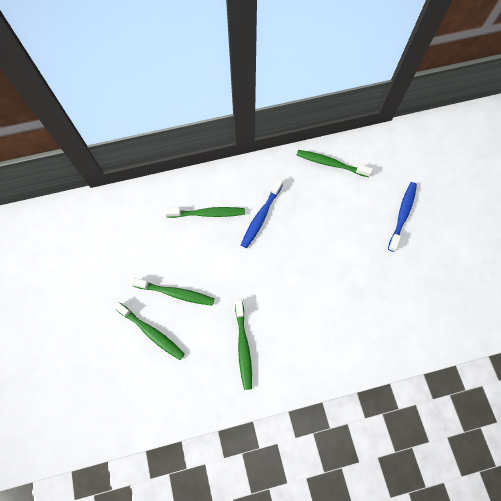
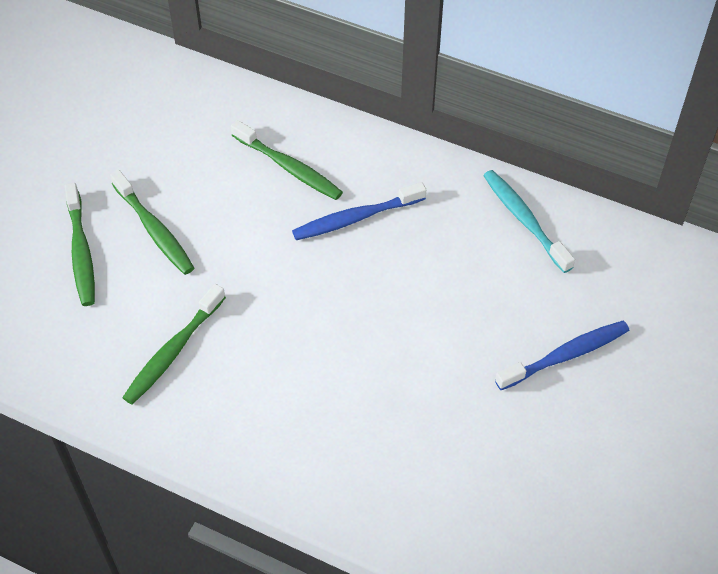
camera: 40 degrees right, 15 degrees down
green toothbrush [297,150,373,177] -> turquoise toothbrush [483,170,575,273]

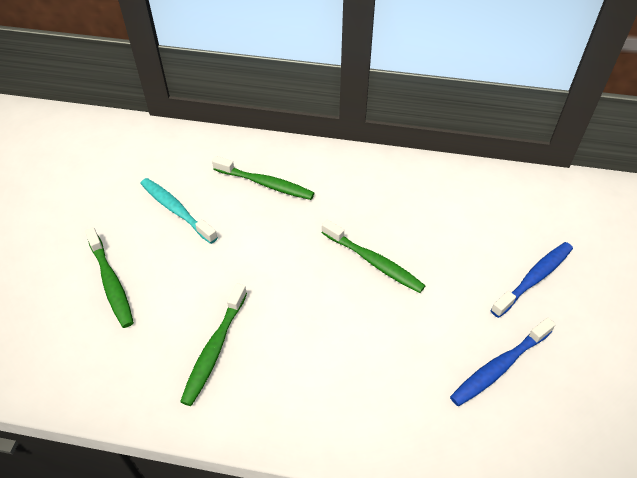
camera: 15 degrees left, 5 degrees down
green toothbrush [110,170,194,275] -> green toothbrush moved to [322,220,426,293]
blue toothbrush [292,182,426,240] -> blue toothbrush moved to [450,317,556,406]
turquoise toothbrush [483,170,575,273] -> turquoise toothbrush moved to [140,178,218,244]

